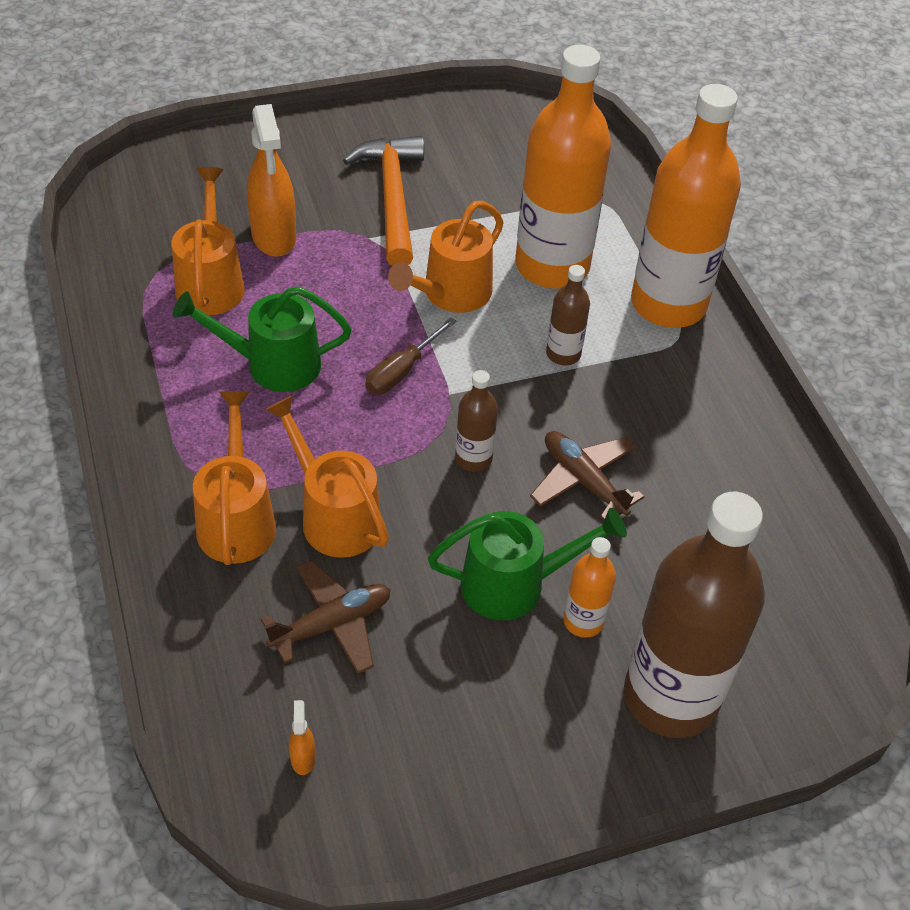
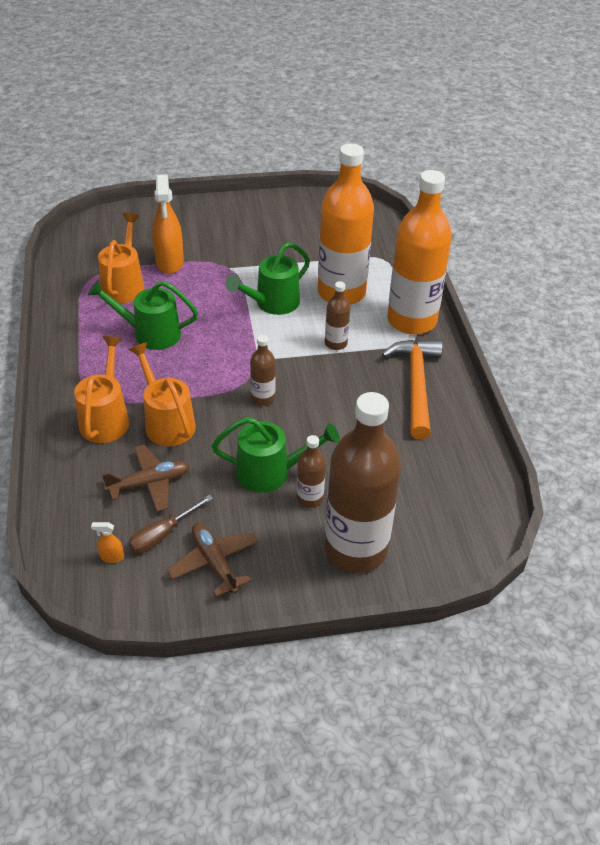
camera: 10 degrees right, 5 degrees down
orange spray bottle [289,700,315,775] -> orange spray bottle turned 90 degrees counterclockwise [91,522,124,563]
orange hammer [343,136,424,266] -> orange hammer moved to [382,340,442,440]
brown screwdriver [365,317,457,394] -> brown screwdriver moved to [129,495,213,553]
orange watering can [388,201,504,313] -> green watering can [225,242,310,315]
brown plane [530,431,644,520] -> brown plane moved to [167,523,258,597]
orange bottle [563,537,616,638] -> brown bottle [297,435,326,508]

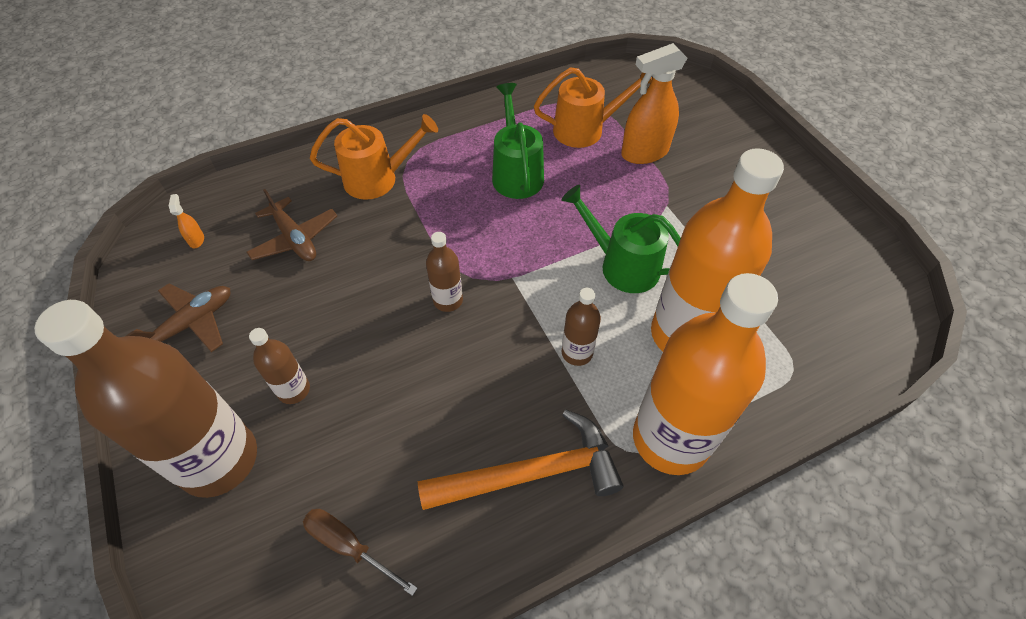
camera: 75 degrees right, 10 degrees up
orange watering can [129,342,196,446] -> none
brown screwdriver [129,495,213,553] -> brown screwdriver moved to [303,509,418,596]
green watering can [212,417,340,493] -> none

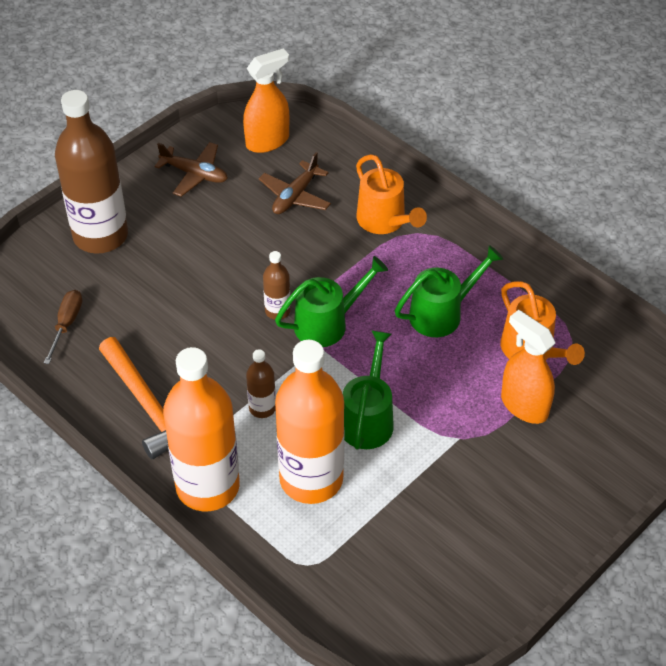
camera: 70 degrees right, 5 degrees down
orange spray bottle [169,194,204,248] -> orange spray bottle [243,49,289,153], size x2.40
brown bottle [249,328,310,404] -> none
none -> green watering can [275,256,388,347]

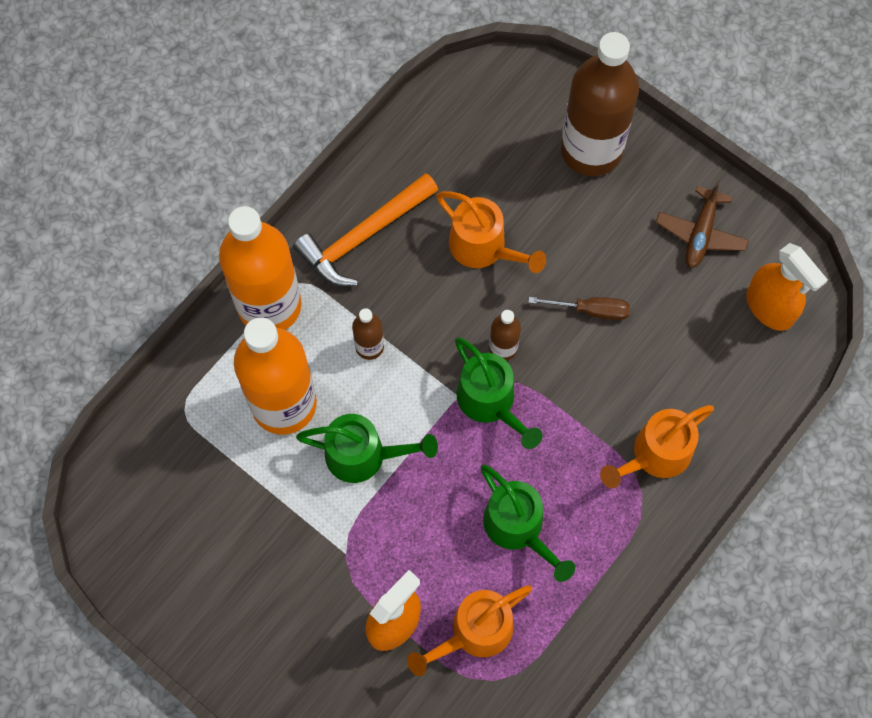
camera: 85 degrees right, 20 degrees up
brown screwdriver [44,290,82,364] -> brown screwdriver moved to [528,297,630,320]
brown plane [259,152,331,214] -> none
none -> orange watering can [436,191,546,273]

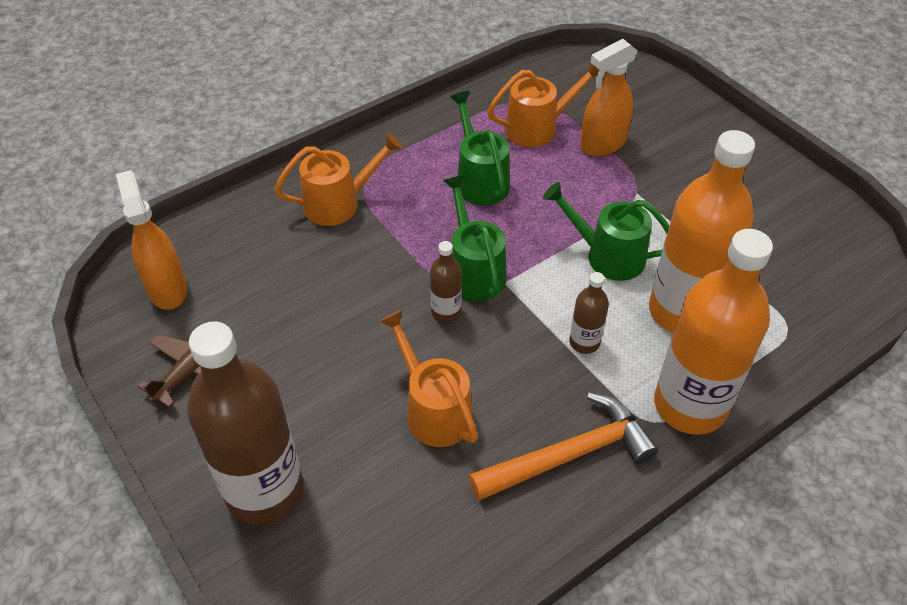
camera: 165 degrees left, 20 degrees down
brown screwdriver [528,297,630,320] -> none

